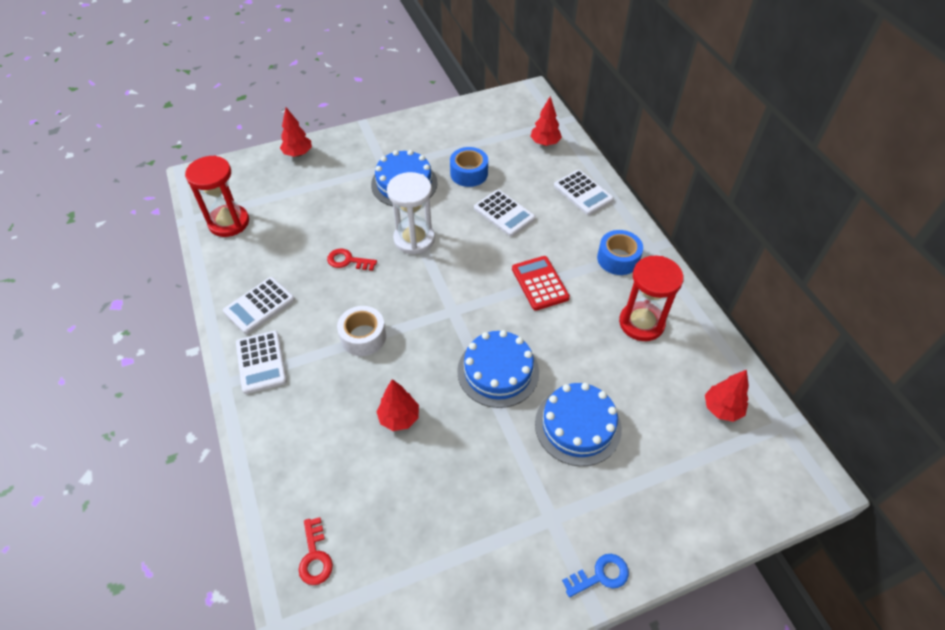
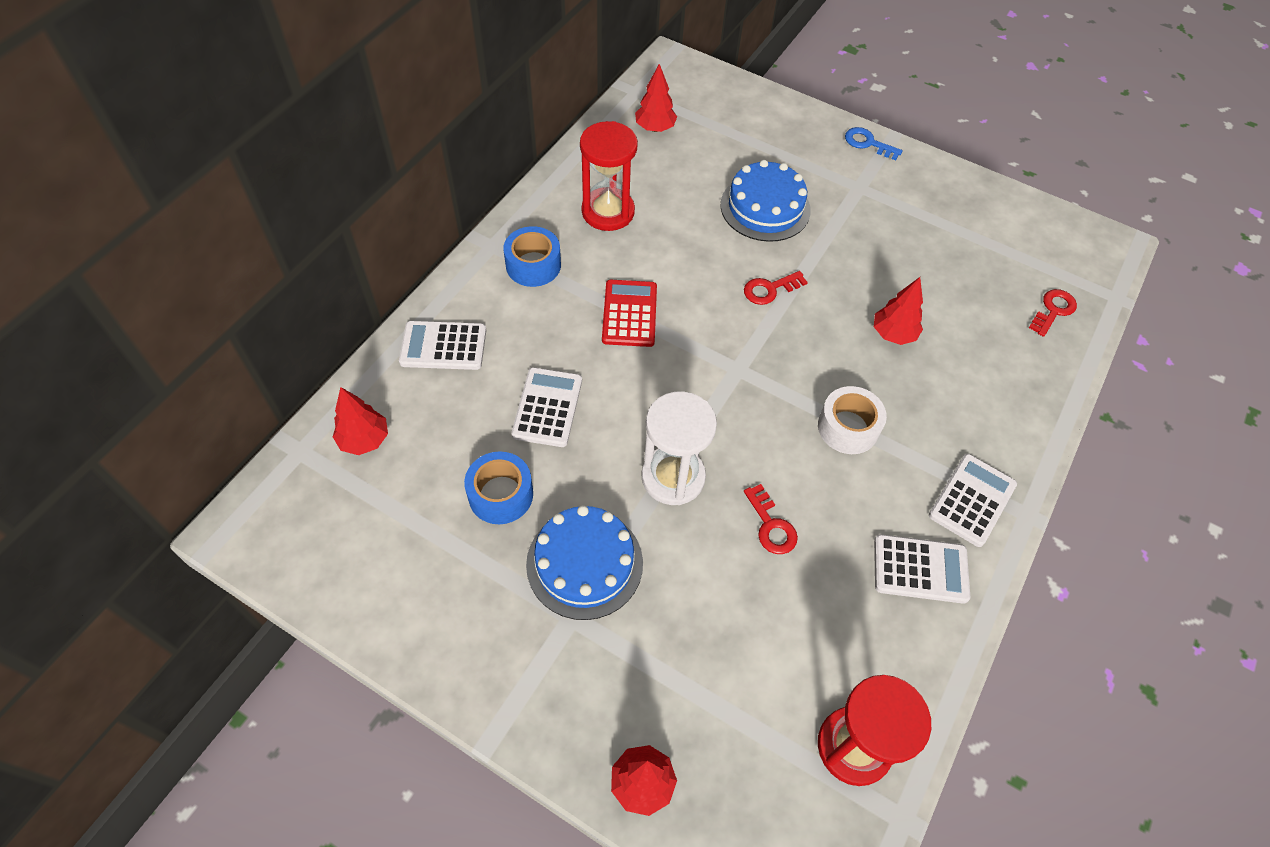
camera: 130 degrees left, 5 degrees up
blue cake [457,330,539,408] -> red key [744,271,808,305]
red calculator [512,256,570,311] -> red calculator turned 150 degrees clockwise [602,280,657,347]
white calculator [554,170,614,215] -> white calculator turned 105 degrees counterclockwise [399,321,486,370]

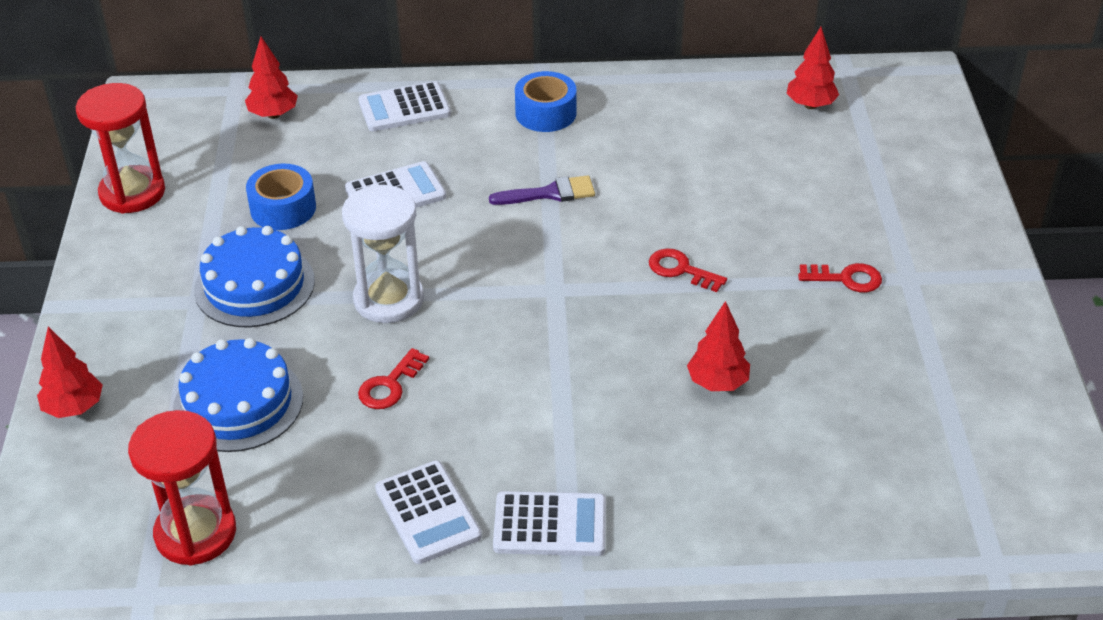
camera: 60 degrees right, 15 degrees down
white calculator [399,321,486,370] -> white calculator turned 75 degrees counterclockwise [358,81,451,131]
red hourglass [580,121,638,231] -> red hourglass moved to [76,83,165,214]
red calculator [602,280,657,347] -> purple brush [489,175,595,205]
blue cake [720,160,811,242] -> blue cake moved to [173,338,303,452]
white tape [818,386,887,454] -> none
blue key [845,127,903,160] -> none
red key [1029,289,1077,337] -> red key moved to [798,263,882,292]

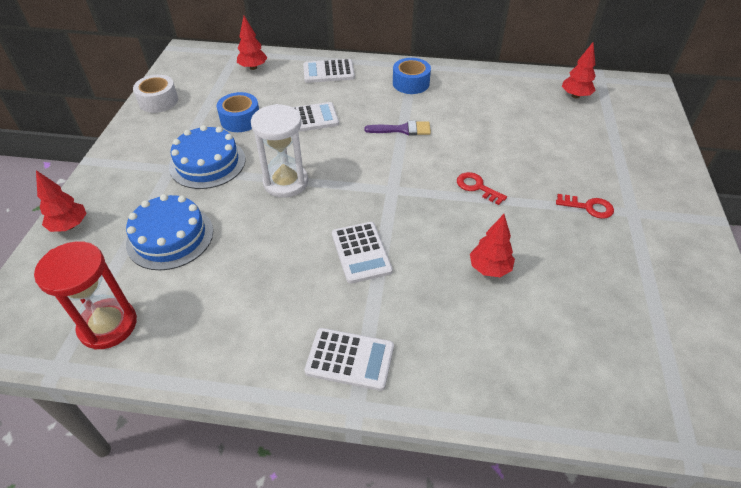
camera: 10 degrees right, 5 degrees up
red hourglass [76,83,165,214] -> white tape [133,75,178,113]
red key [358,348,429,409] -> none
white calculator [375,460,482,564] -> white calculator moved to [332,222,393,284]

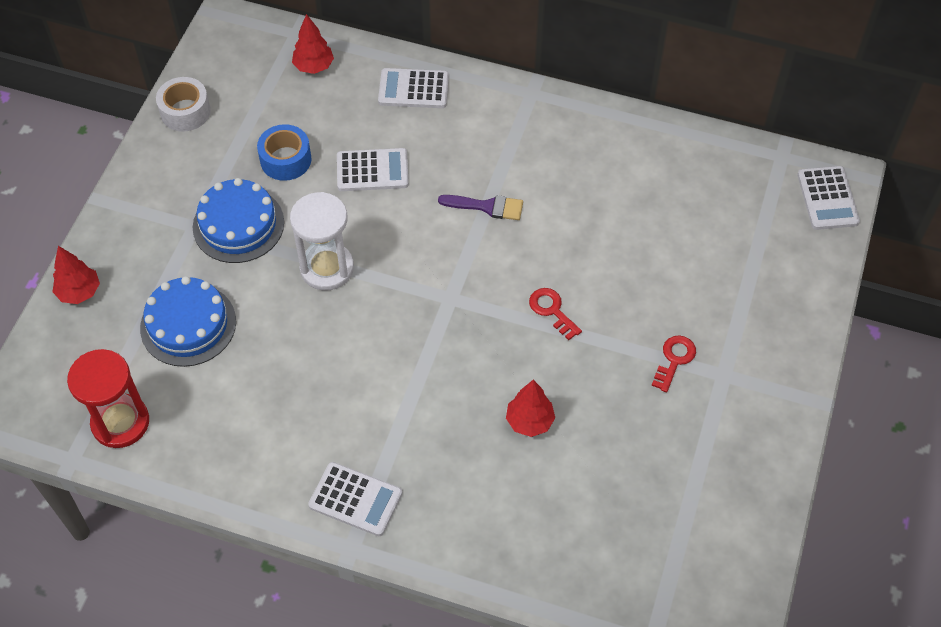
camera: 10 degrees right, 10 degrees up
white calculator [332,222,393,284] -> white calculator moved to [797,166,860,230]
blue tape [393,58,431,94] -> none
red key [556,194,614,219] -> red key turned 90 degrees counterclockwise [651,335,696,392]
red tree [562,42,596,98] -> none

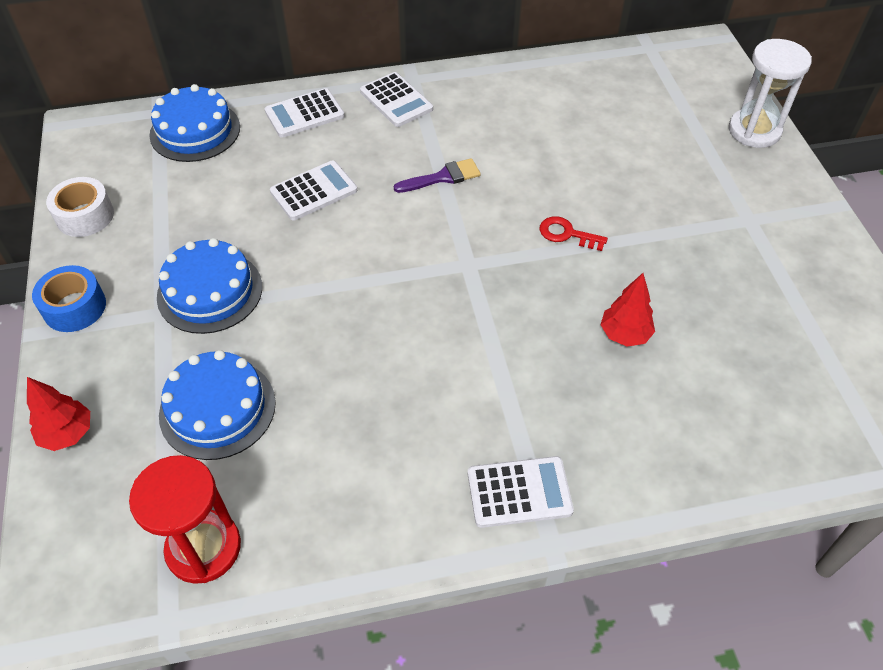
camera: 30 degrees left, 5 degrees down
blue tape [257,124,311,181] -> blue tape moved to [32,265,106,332]
white hourglass [290,192,354,290] -> white hourglass moved to [729,39,812,148]
red tree [292,14,334,74] -> blue cake [149,84,240,162]
red key [651,335,696,392] -> none
white calculator [797,166,860,230] -> white calculator moved to [360,72,433,127]

